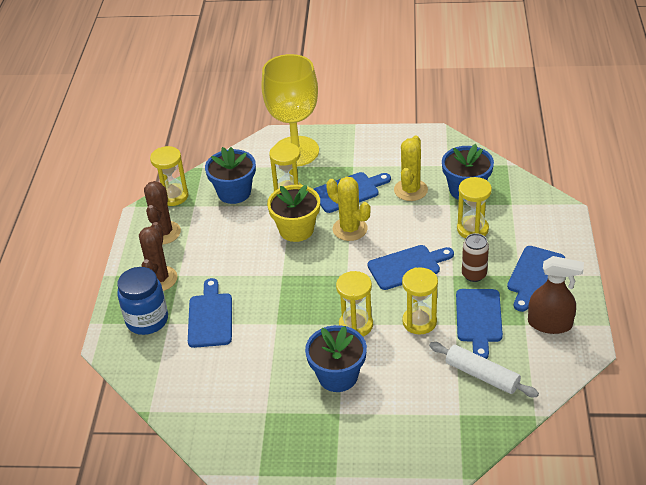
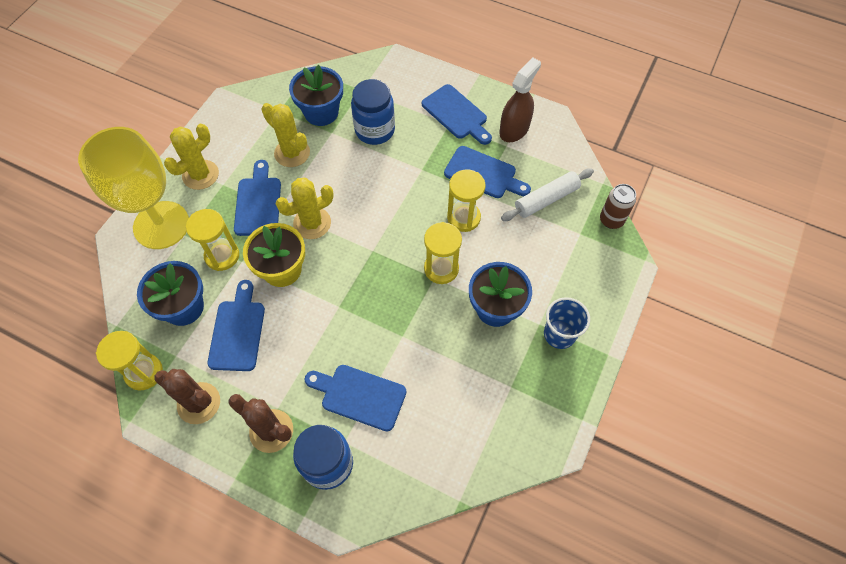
camera: 70 degrees left, 20 degrees up
blue cutting board [368,245,454,290] -> blue cutting board moved to [207,280,265,371]
yellow hourglass [457,177,492,239] -> blue jar [351,79,395,145]
brown can [462,233,489,282] -> brown can moved to [600,184,636,229]
none -> yellow cactus [164,124,219,190]
none -> blue cup [544,297,590,349]

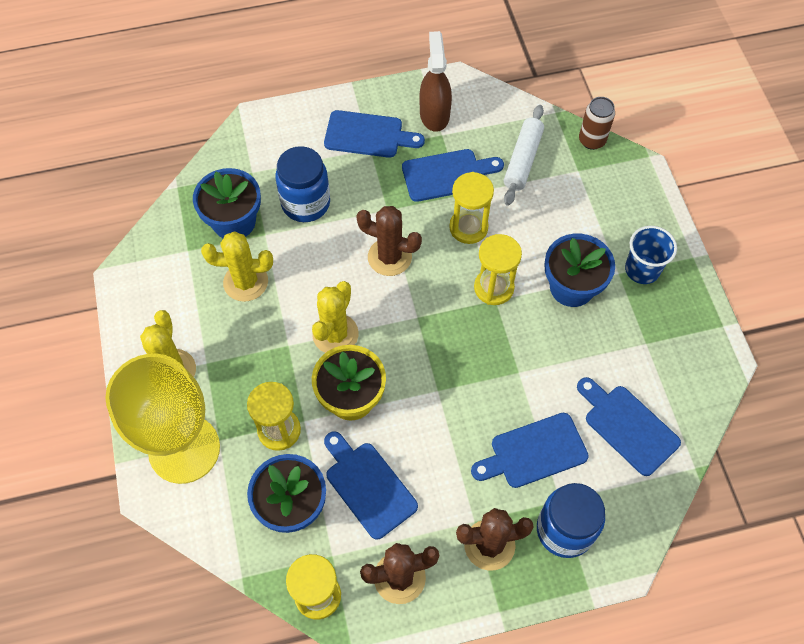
camera: 40 degrees left, 0 degrees up
blue cutting board [234,160,281,236] -> blue cutting board moved to [577,377,681,476]
none -> brown cactus [356,206,422,276]

